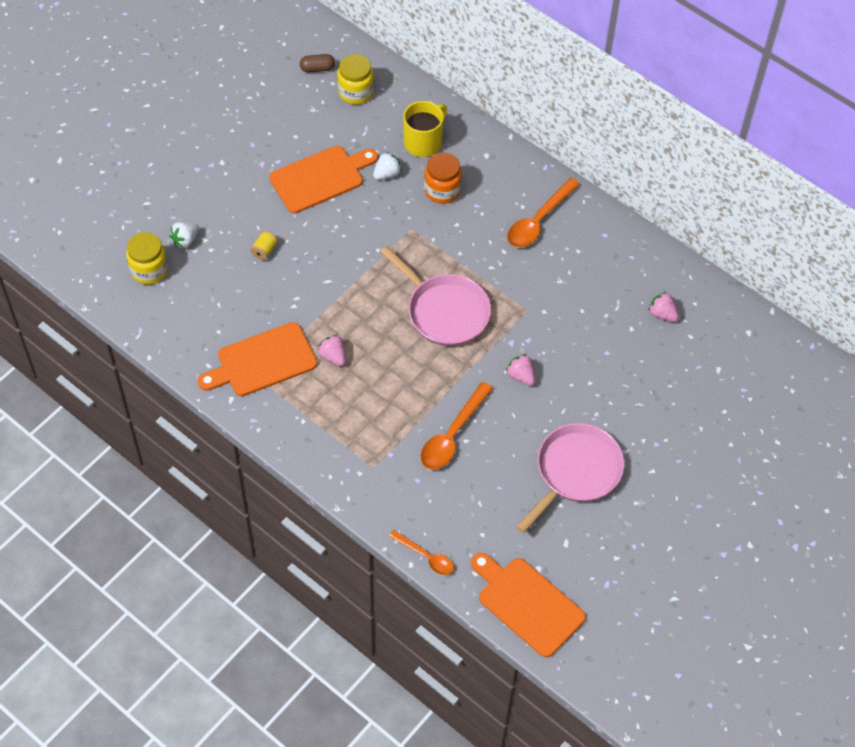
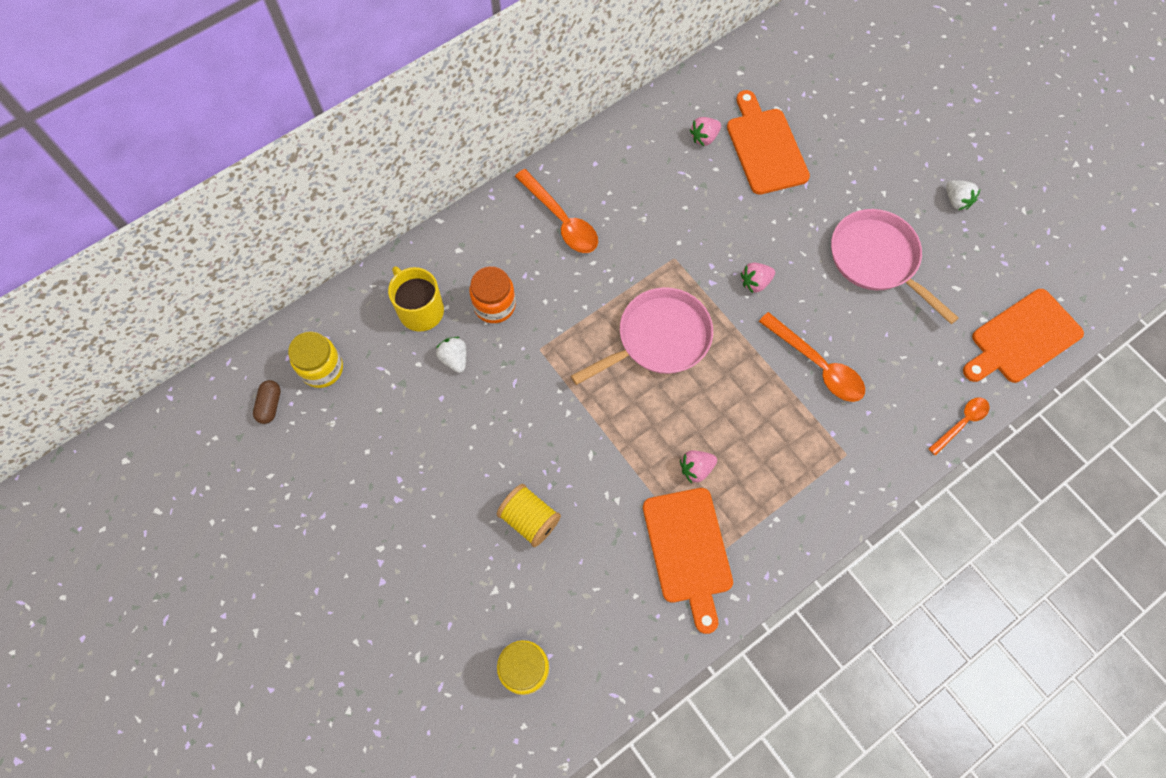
camera: 75 degrees left, 10 degrees up
white strawberry [170,222,199,248] -> white strawberry moved to [946,180,980,210]
yellow spool [250,231,278,260] -> yellow spool [497,484,561,547], size x1.72
orange cutting board [269,146,378,213] -> orange cutting board moved to [727,90,810,195]

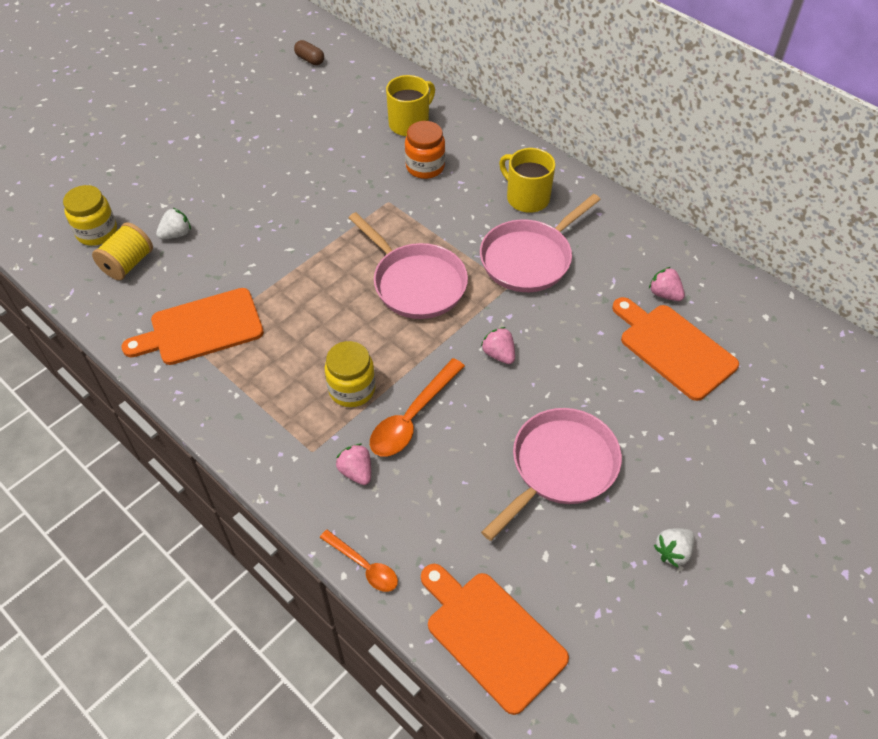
camera: 80 degrees right, 15 degrees down
brown capsule [253,380,281,424] -> brown capsule turned 45 degrees clockwise [294,40,324,65]
yellow jar [288,331,343,388] -> yellow jar moved to [325,341,376,407]
white strawberry [436,337,467,373] -> white strawberry moved to [156,208,191,239]
yellow spool [497,484,561,547] -> yellow spool moved to [92,222,153,280]
orange spoon [515,169,598,253] -> yellow mug [499,148,555,213]
pink strawberry [680,450,717,483] -> pink strawberry moved to [336,444,371,485]
orange cutting board [727,90,810,195] -> orange cutting board turned 105 degrees counterclockwise [612,297,739,401]
none -> pink pan [480,194,601,292]

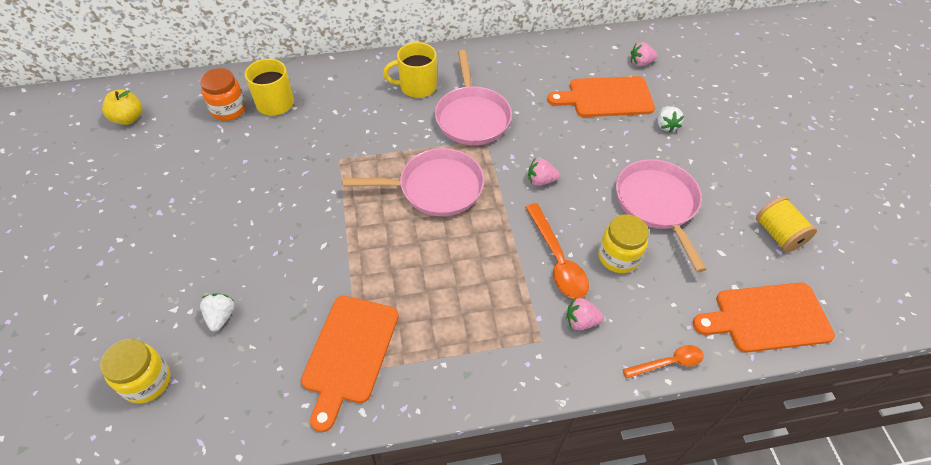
camera: 55 degrees left, 0 degrees up
yellow spool [92,222,153,280] -> yellow spool moved to [756,196,817,252]
brown capsule [294,40,324,65] -> yellow apple [102,89,142,125]
yellow jar [325,341,376,407] -> yellow jar moved to [598,214,649,273]
orange jar [405,121,445,179] -> orange jar moved to [200,68,246,121]
pink strawberry [649,267,685,301] -> pink strawberry moved to [630,42,658,66]
white strawberry [654,528,695,568] -> white strawberry moved to [658,106,684,133]

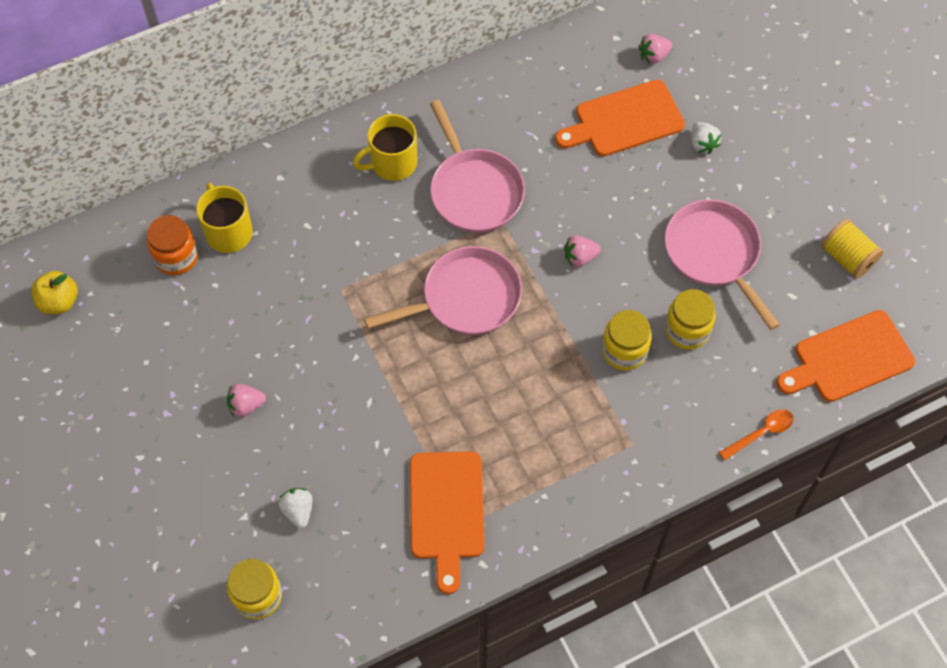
camera: 15 degrees left, 10 degrees up
orange spoon [525,203,589,299] -> yellow jar [602,310,652,370]
pink strawberry [566,298,604,330] -> pink strawberry moved to [227,384,266,417]

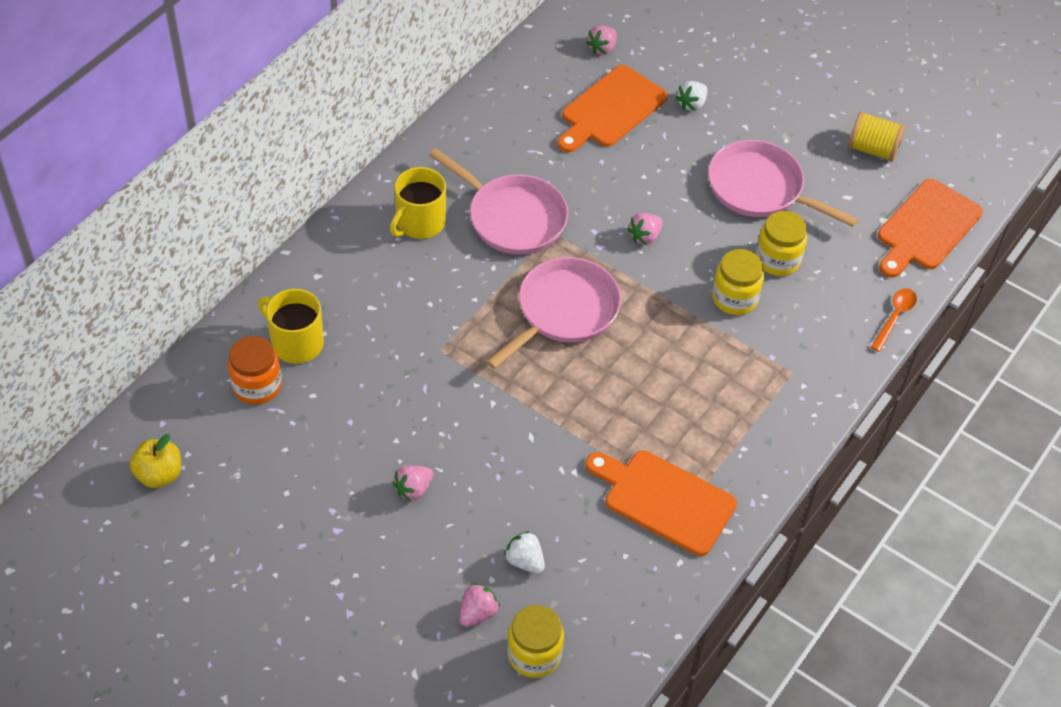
camera: 30 degrees left, 10 degrees down
orange cutting board [410,451,485,594] -> orange cutting board turned 150 degrees clockwise [586,450,737,556]
white strawberry [691,122,721,154] -> white strawberry turned 90 degrees clockwise [676,81,708,111]
none -> pink strawberry [459,583,500,627]

